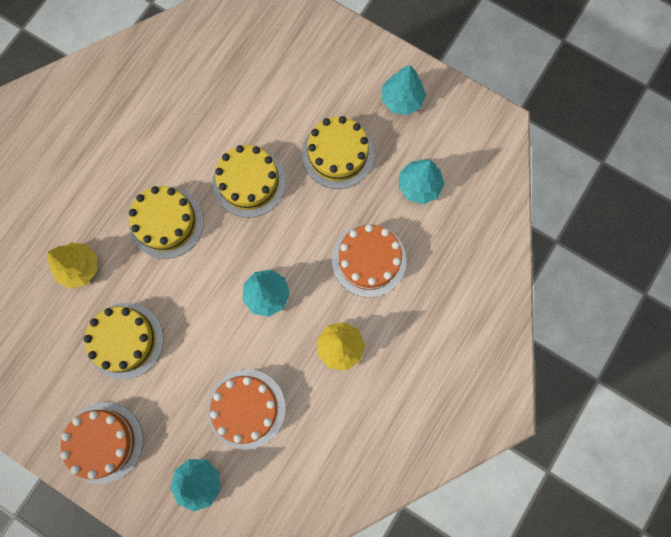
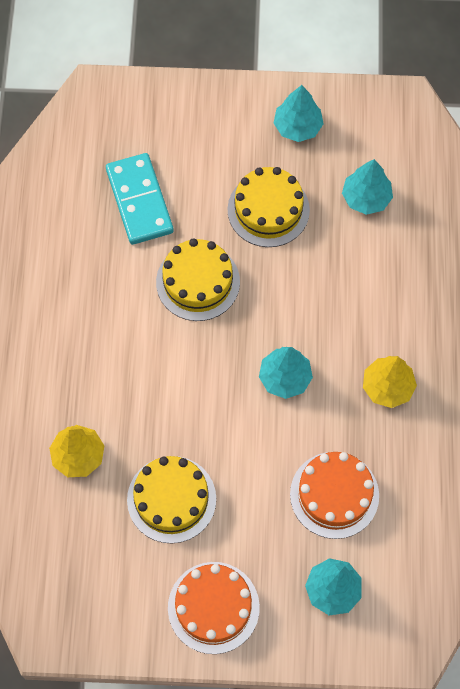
camera: 30 degrees left, 10 degrees down
yellow cake [129,186,204,259] -> none
orange cake [332,224,407,297] -> none
none -> turquoise domino [106,153,174,245]

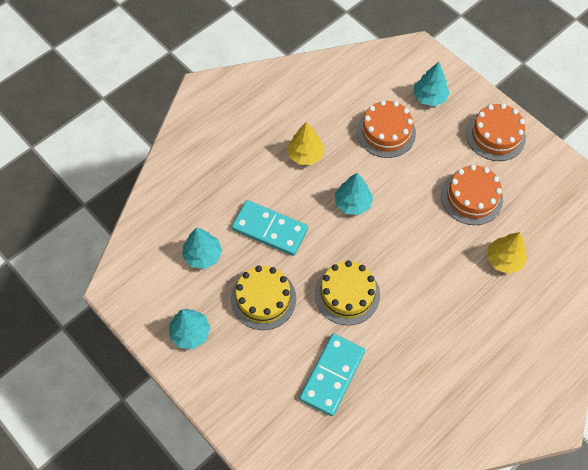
camera: 135 degrees left, 5 degrees down
yellow cake [127,456,216,543] -> orange cake [441,164,503,225]
none -> turquoise domino [232,200,308,256]

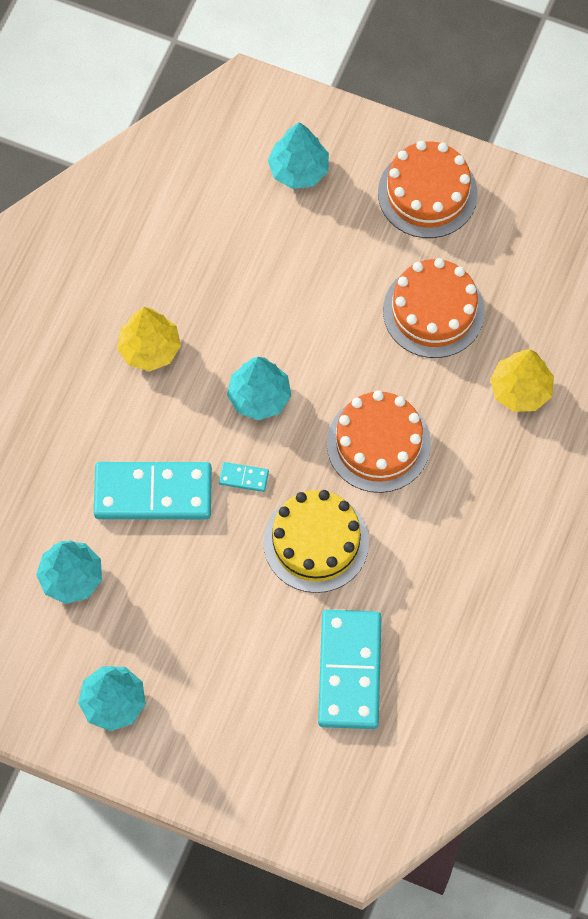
camera: 25 degrees left, 5 degrees up
yellow cake [231,266,296,330] -> none
orange cake [357,100,416,158] -> orange cake moved to [327,391,431,493]
none -> turquoise domino [219,462,269,492]

